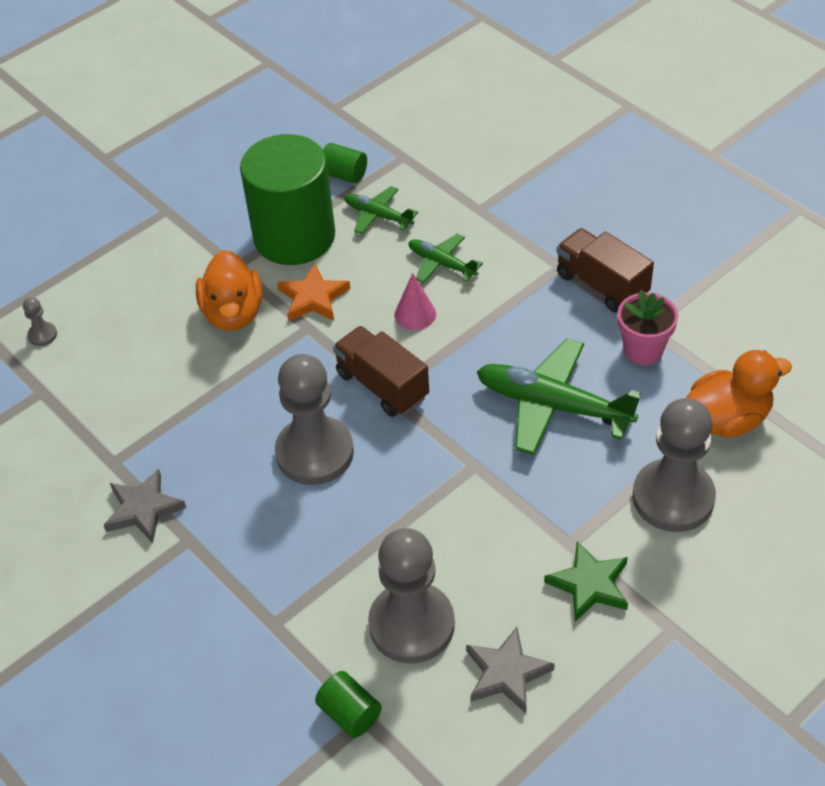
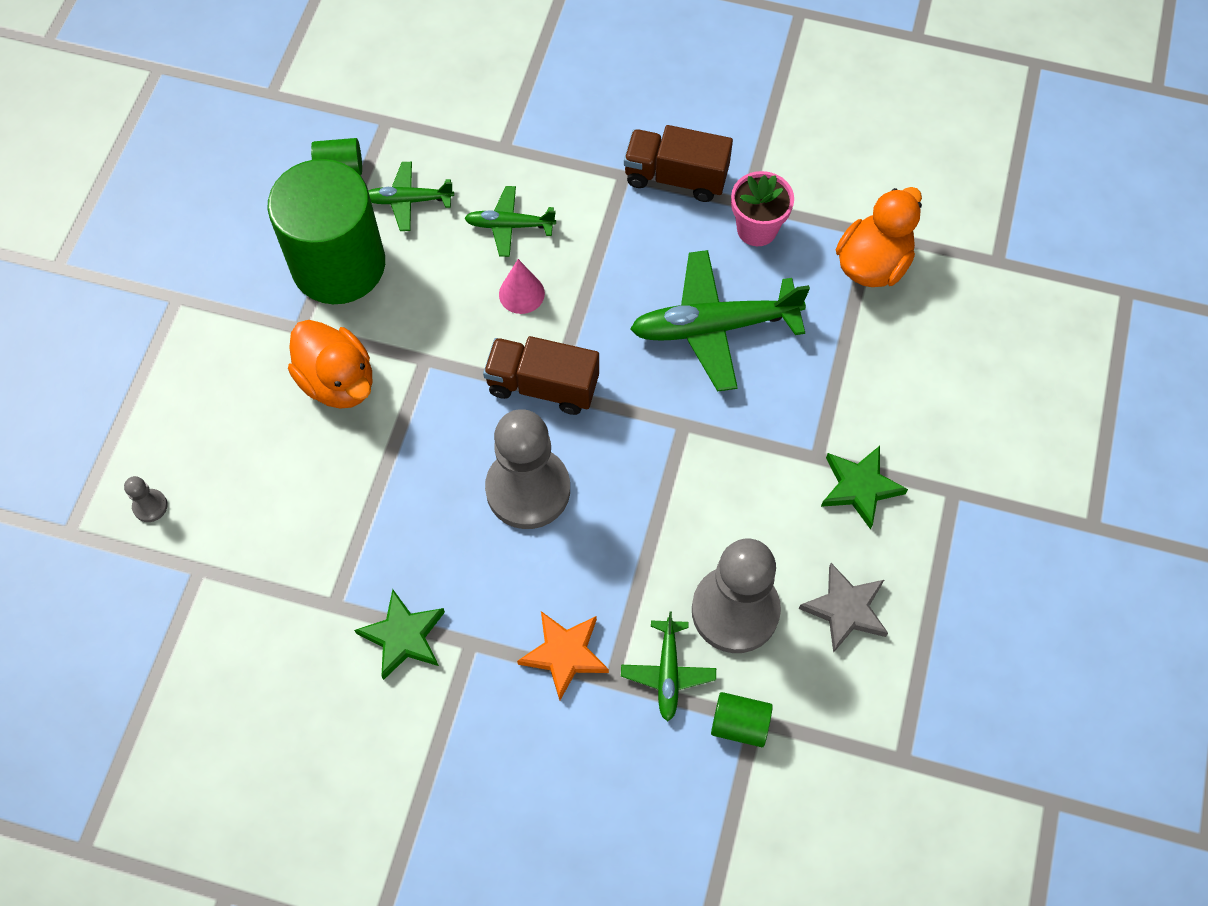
camera: 35 degrees left, 15 degrees up
grey star [104,469,186,543] -> green star [354,589,445,680]
orange star [277,264,350,321] -> orange star moved to [517,611,609,700]
grey pawn [632,398,716,532] -> none
none -> green plane [621,612,716,721]

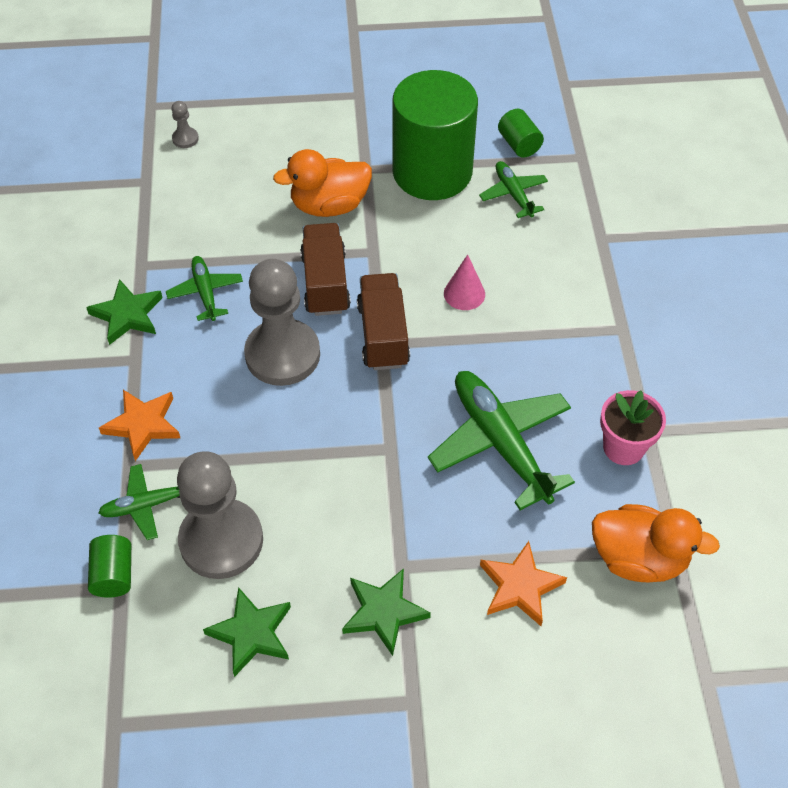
camera: 70 degrees right, 10 degrees down
orange duck [288,320,372,409] -> orange duck turned 45 degrees clockwise [273,149,372,217]
green plane [464,186,556,257] -> green plane moved to [166,256,243,321]
brown truck [624,125,733,202] -> brown truck moved to [300,223,351,316]
grey star [799,563,888,653] -> green star [203,587,291,677]
none -> orange star [480,541,567,626]

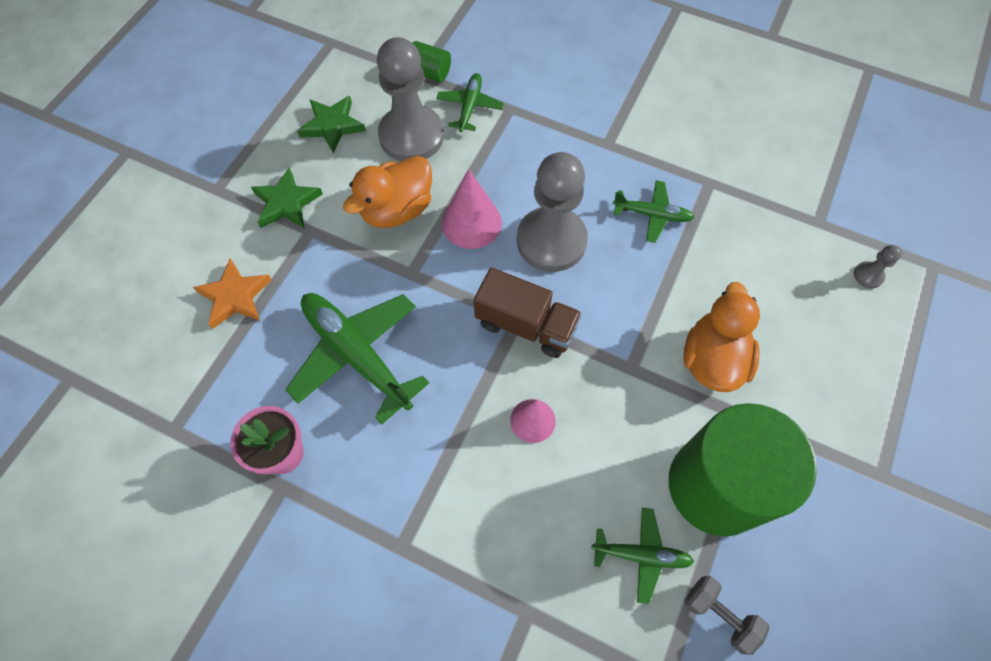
camera: 120 degrees right, 10 degrees up
green star [86,279,163,345] -> none
orange star [99,390,180,461] -> none
brown truck [300,223,351,316] -> none
green plane [428,371,575,510] -> green plane turned 135 degrees counterclockwise [285,293,429,424]
green cylinder [498,109,544,157] -> grey dumbbell [684,576,770,655]
orange duck [592,504,720,582] -> orange duck moved to [343,156,432,228]
none -> pink cone [442,169,502,249]

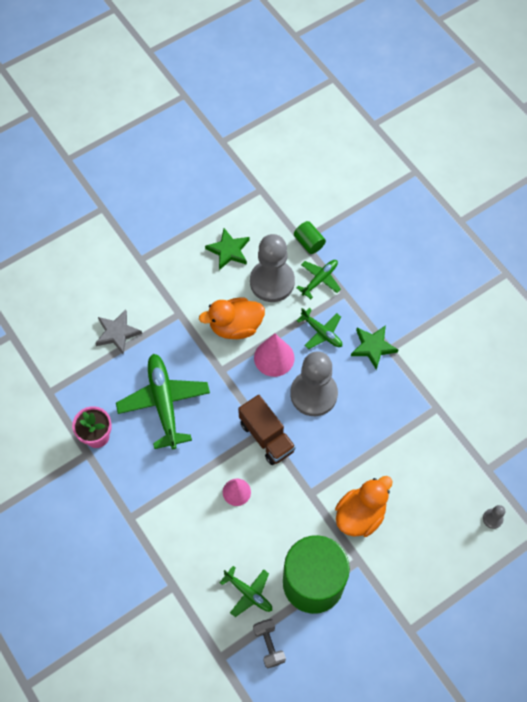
camera: 30 degrees right, 0 degrees up
orange star [193,259,272,329] -> grey star [95,310,142,355]
green star [251,167,323,228] -> green star moved to [351,325,398,370]
green plane [613,180,695,243] -> green plane moved to [296,308,342,349]

